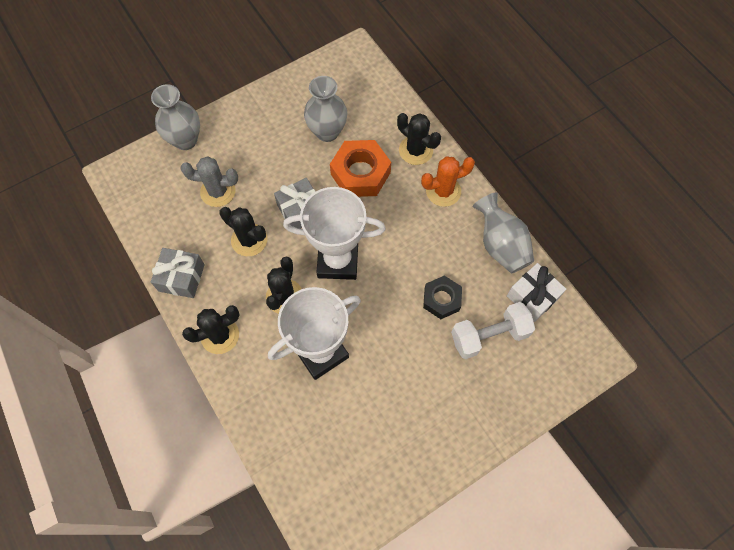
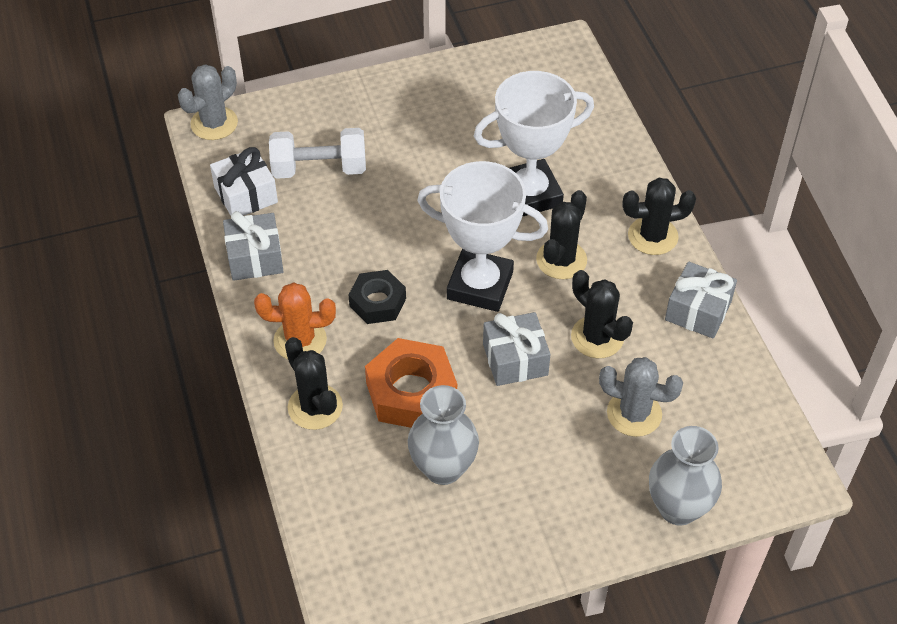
camera: 165 degrees left, 15 degrees down
black nut [423,276,462,319] -> black nut moved to [349,270,406,324]
grey vase [473,192,534,273] -> grey gift [223,211,284,281]
none -> grey cactus [178,64,238,140]

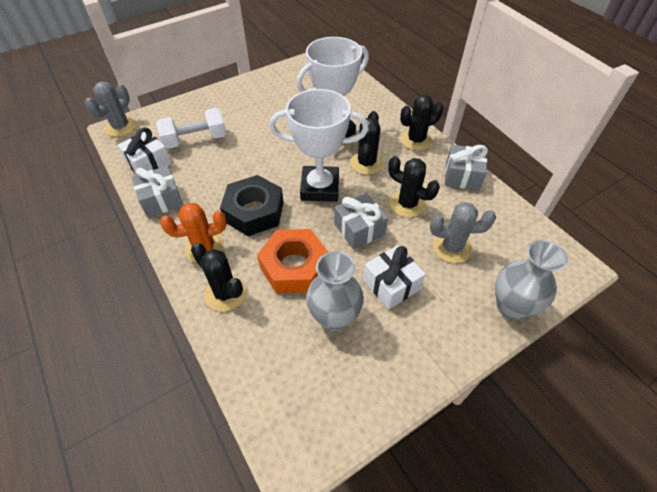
camera: 15 degrees left, 0 degrees up
black nut [349,270,406,324] -> black nut [220,175,284,236], size x1.56
none -> white gift [363,245,426,309]

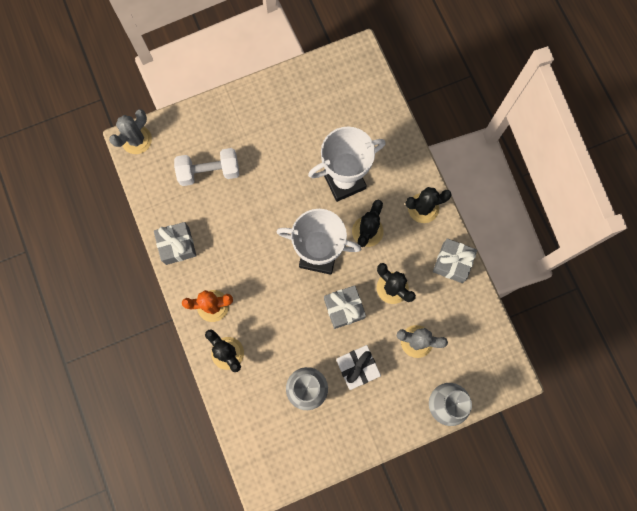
camera: 10 degrees right, 25 degrees up
white gift [117,128,172,173] -> none
black nut [220,175,284,236] -> none
orange nut [257,229,328,293] -> none

